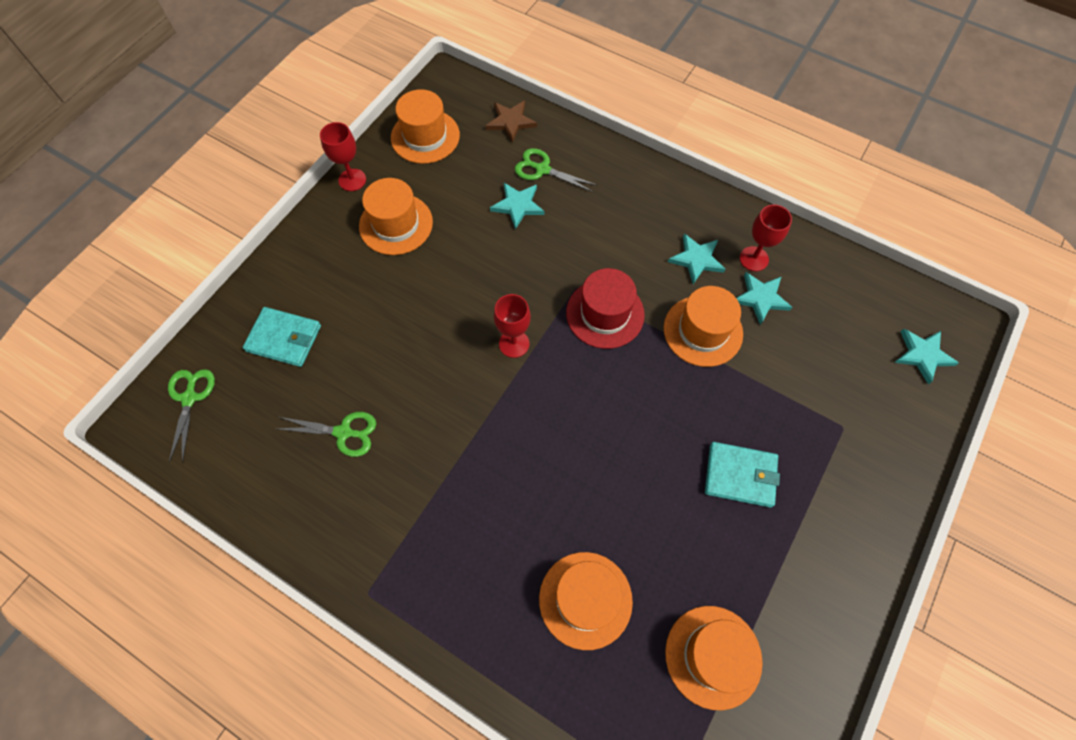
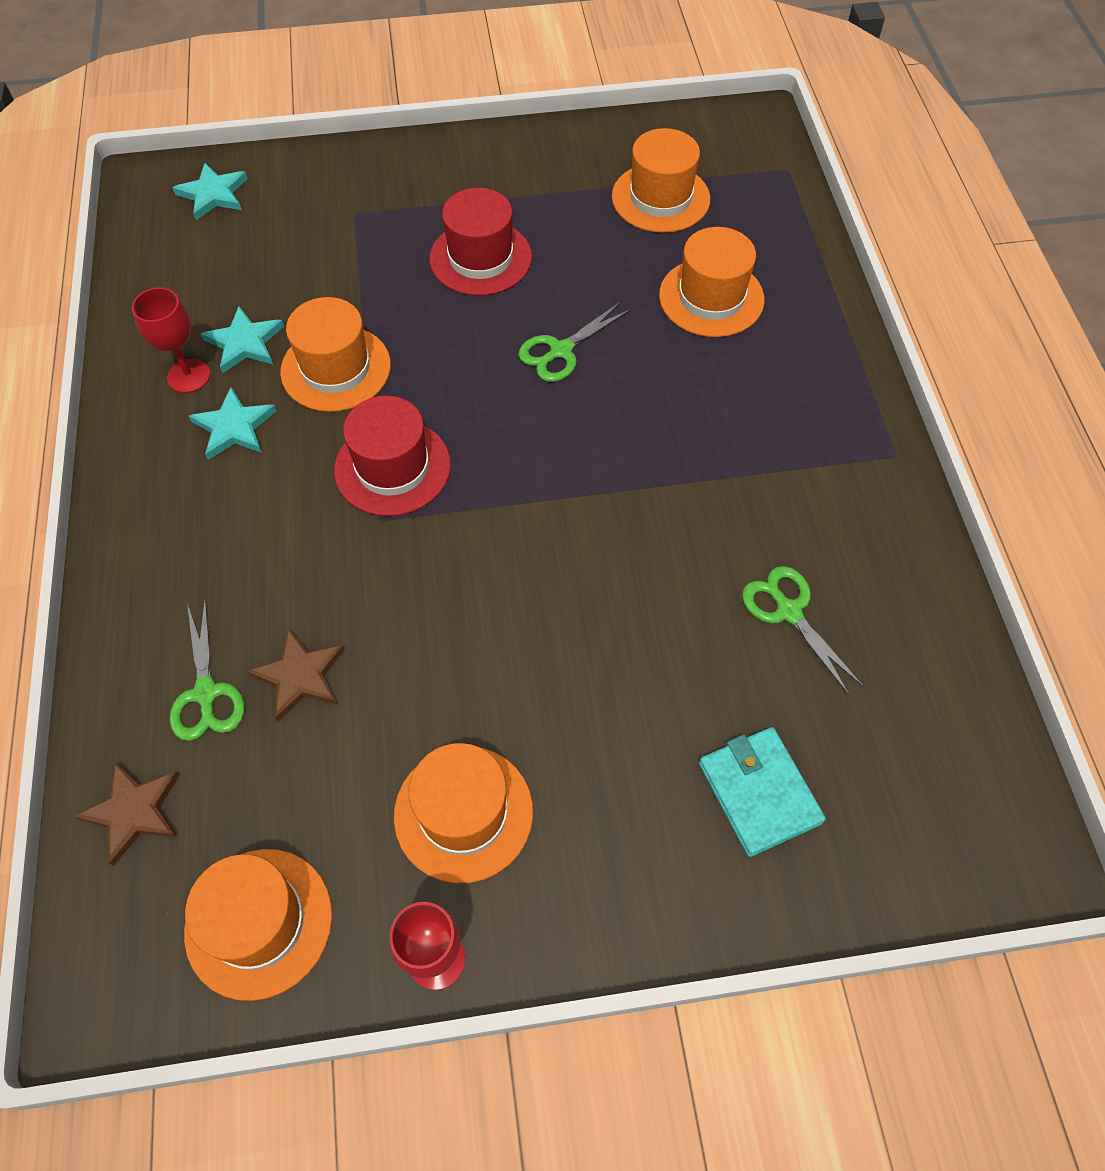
camera: 130 degrees left, 5 degrees down
green scissors [168,369,215,463] -> green scissors moved to [518,301,631,382]
turquoise star [490,183,544,229] -> brown star [247,629,345,721]
red goblet [494,294,531,358] -> none
turquoise wallet [705,442,780,508] -> red hat [429,188,532,296]

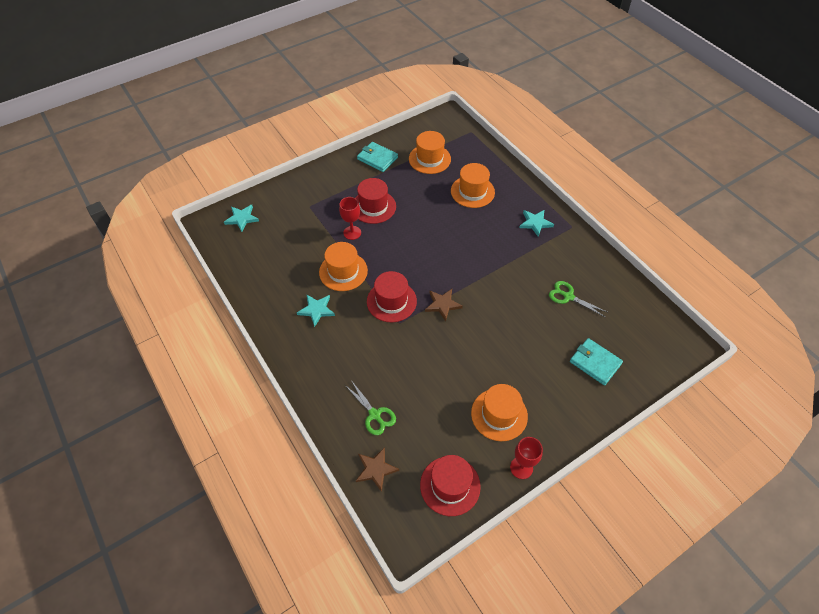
camera: 25 degrees left, 5 degrees down
red goblet [132,287,210,393] -> red goblet moved to [339,197,361,240]
orange hat [184,849,332,1001] -> red hat [420,455,481,516]
turquoise star [201,306,284,373] -> turquoise star moved to [519,210,554,237]
brown star [247,629,345,721] -> brown star moved to [425,289,463,321]
green scissors [518,301,631,382] -> none
none -> turquoise wallet [357,142,398,172]

